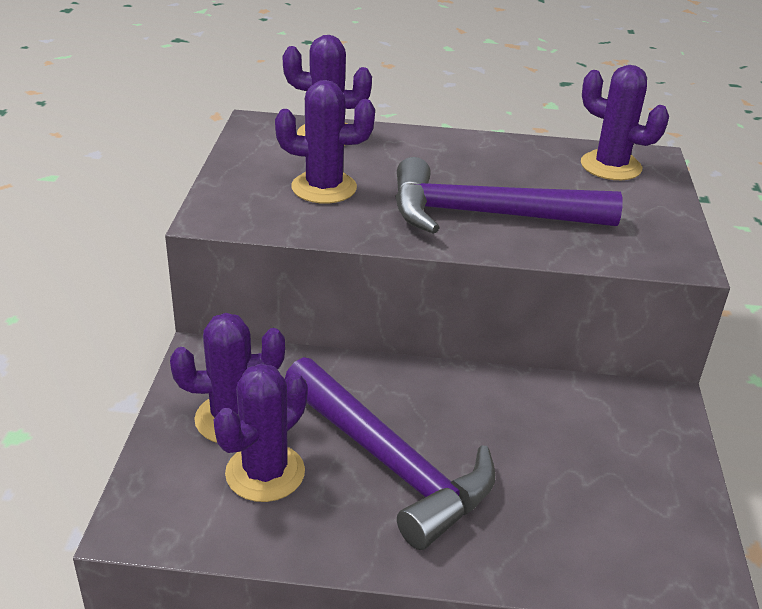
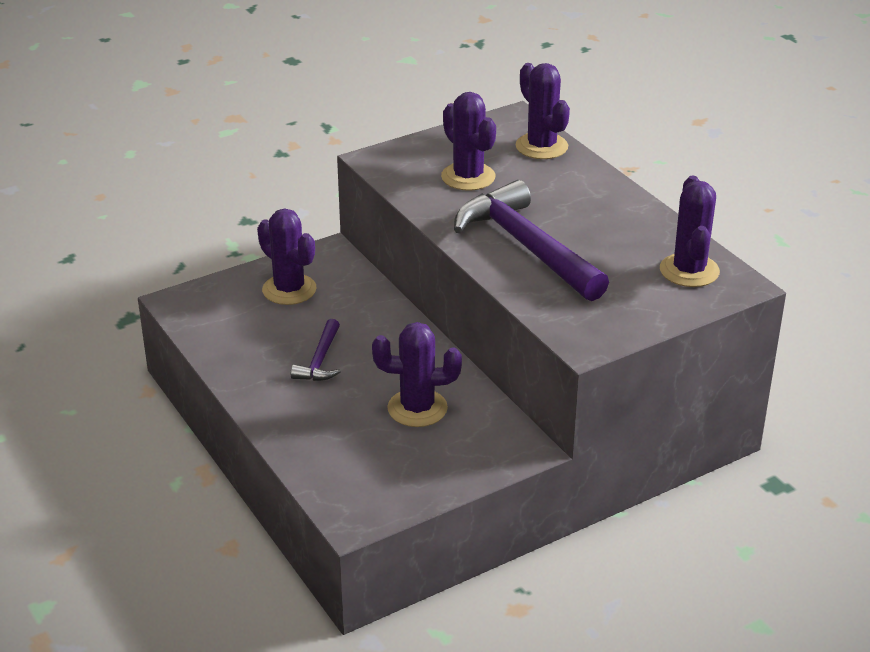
camera: 55 degrees right, 0 degrees up
purple cactus [214,364,307,502] -> purple cactus moved to [372,322,462,427]
purple hammer [285,357,496,550] -> purple hammer [291,319,341,381], size x0.48

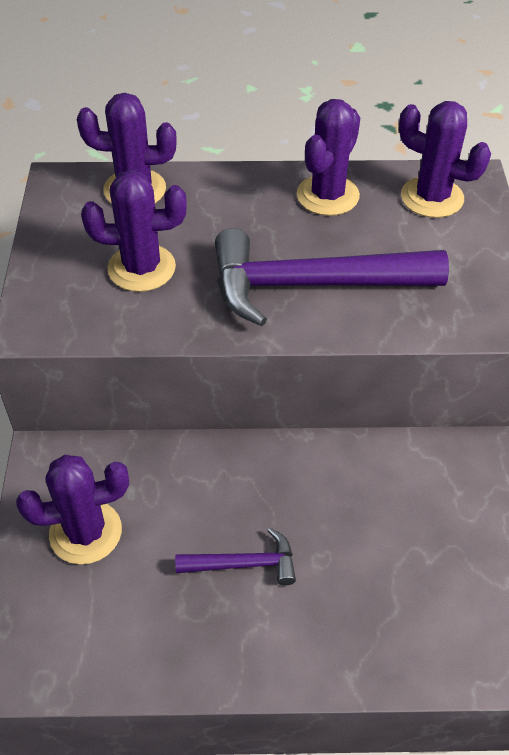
camera: 60 degrees left, 15 degrees up
purple hammer [291,319,341,381] -> purple hammer turned 45 degrees counterclockwise [175,528,296,586]
purple cactus [372,322,462,427] -> purple cactus moved to [297,99,360,216]

